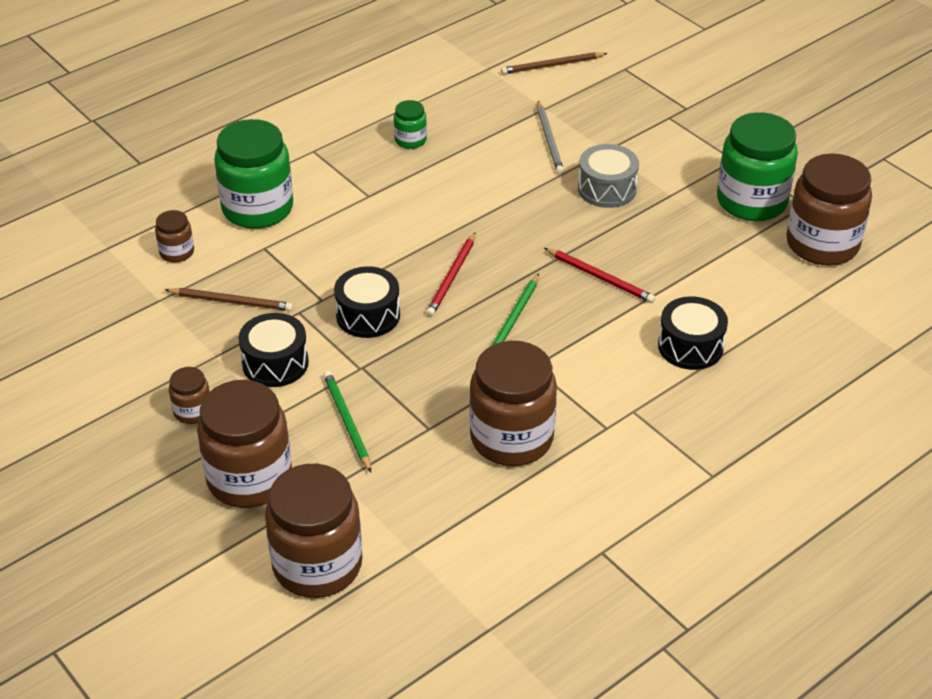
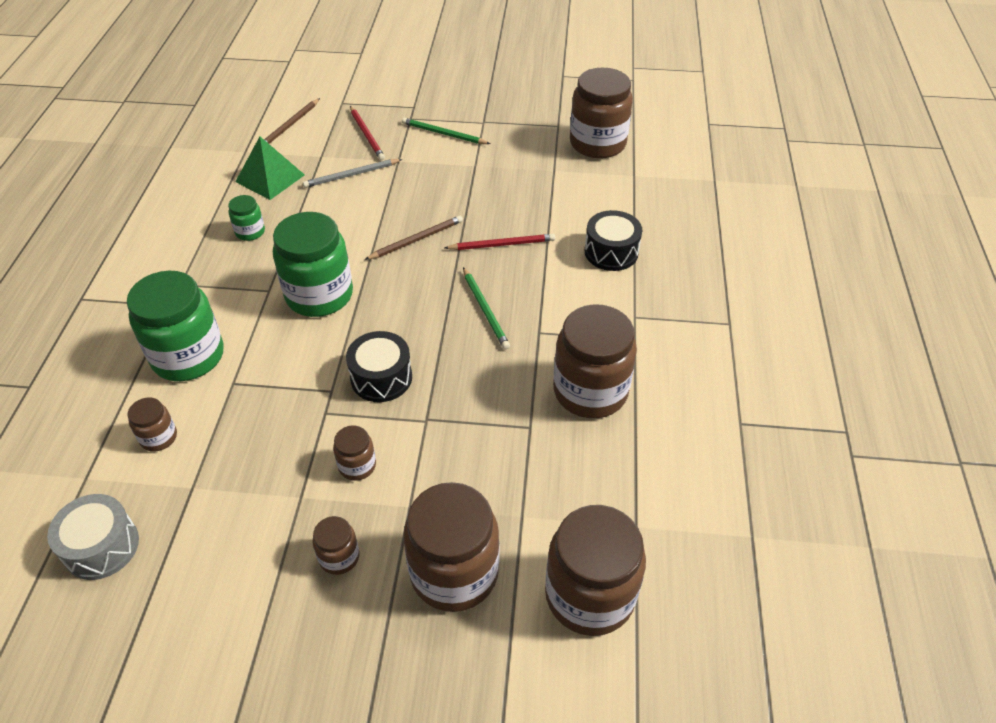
camera: 45 degrees left, 5 degrees up
brown pencil [165,288,293,311] -> brown pencil moved to [365,215,463,260]
black drum [238,313,309,387] -> brown jar [333,425,376,481]
green pencil [323,371,371,472] -> green pencil moved to [402,118,490,144]
red pencil [426,232,476,316] -> red pencil moved to [350,106,385,160]
grey pencil [537,101,564,174] -> grey pencil turned 120 degrees clockwise [303,159,403,188]
grey drum [578,144,639,208] -> grey drum moved to [47,494,139,580]
green jar [717,112,798,221] -> green jar moved to [273,212,353,317]
none -> green pyramid [235,137,305,200]

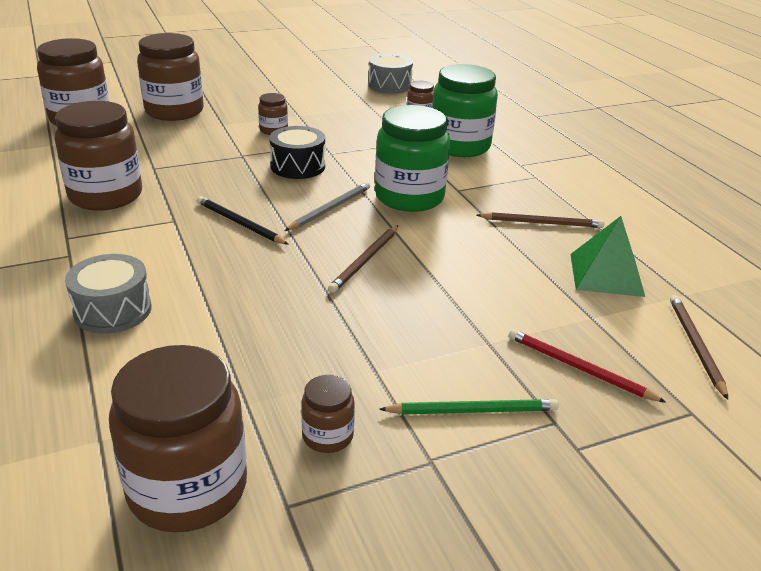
camera: 150 degrees right, 15 degrees down
green jar [228,195,265,241] -> brown pencil [477,212,605,228]
grey pencil [303,159,403,188] -> grey pencil moved to [285,182,370,231]
brown jar [312,516,360,575] -> brown jar moved to [301,375,355,453]
red pencil [444,234,555,250] -> none
green pencil [463,267,510,350] -> black pencil [197,196,289,245]
black drum [585,210,642,271] -> grey drum [65,254,152,334]

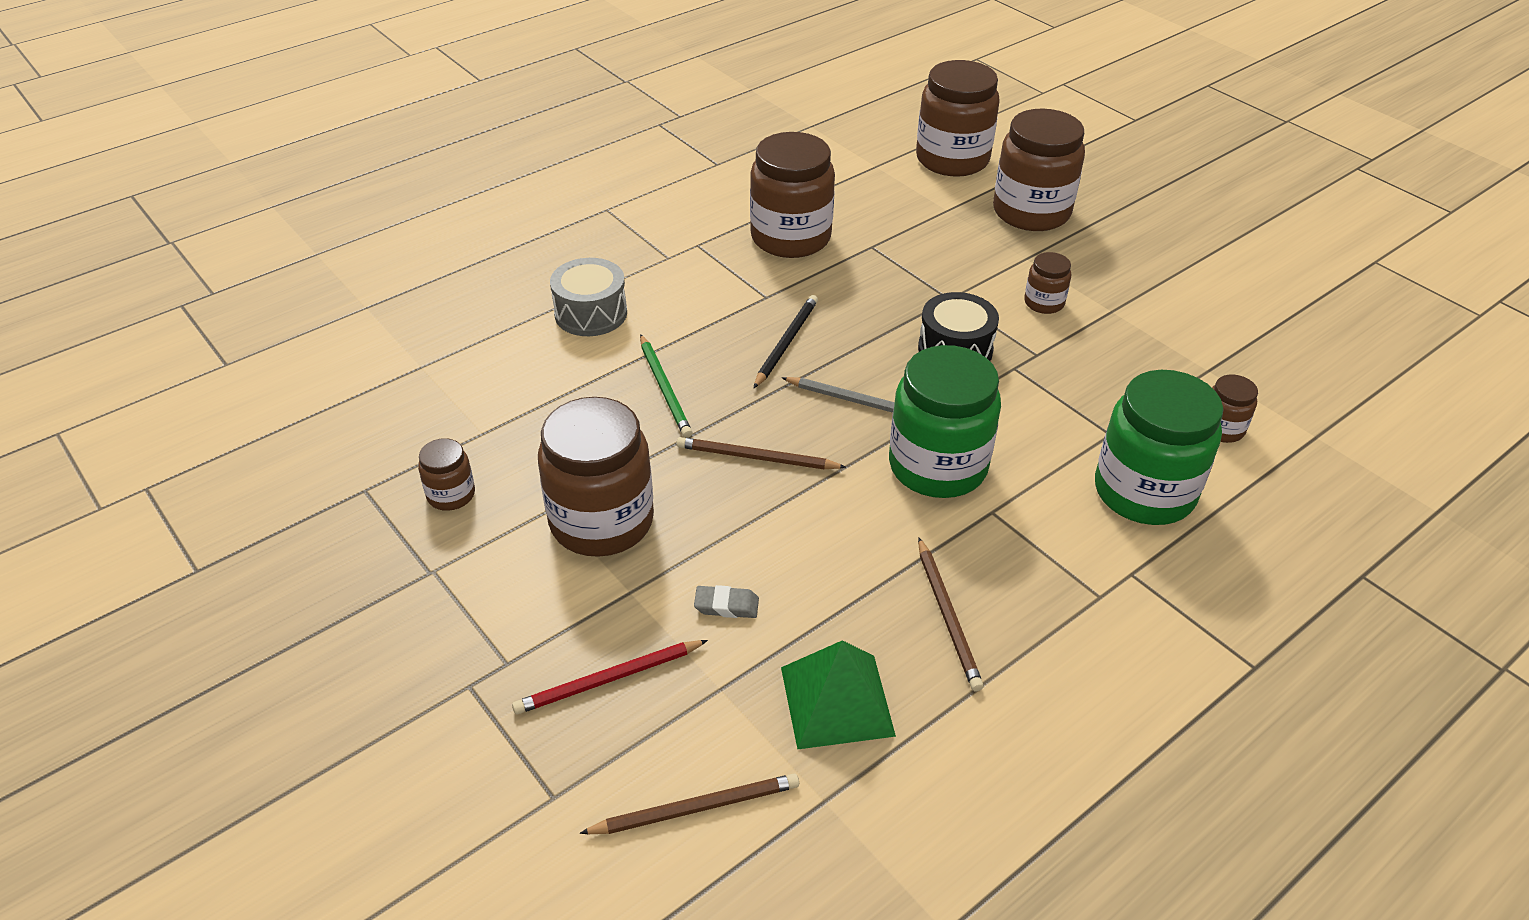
camera: 75 degrees right, 10 degrees up
brown jar [109,345,247,532] -> brown jar moved to [538,397,654,557]
grey drum [368,54,413,93] -> none
green pencil [379,399,559,414] -> green pencil moved to [640,334,692,438]
red pencil [508,329,666,403] -> red pencil turned 135 degrees counterclockwise [512,640,708,714]
none -> grey eraser [694,585,759,618]

